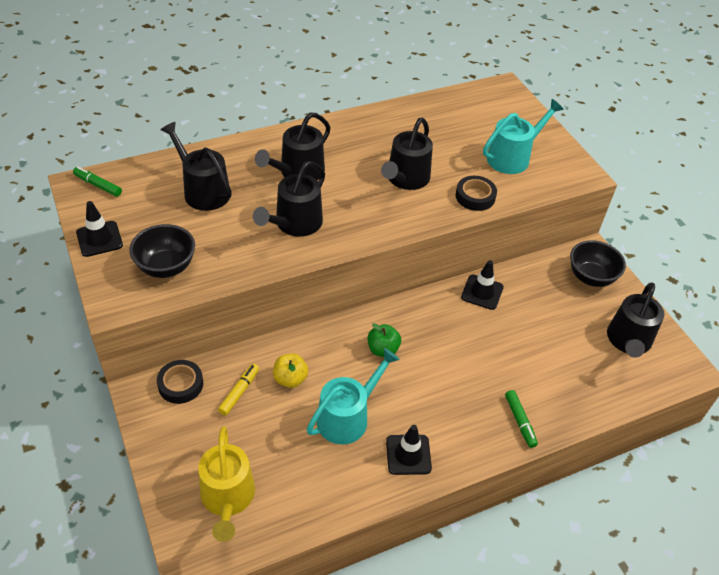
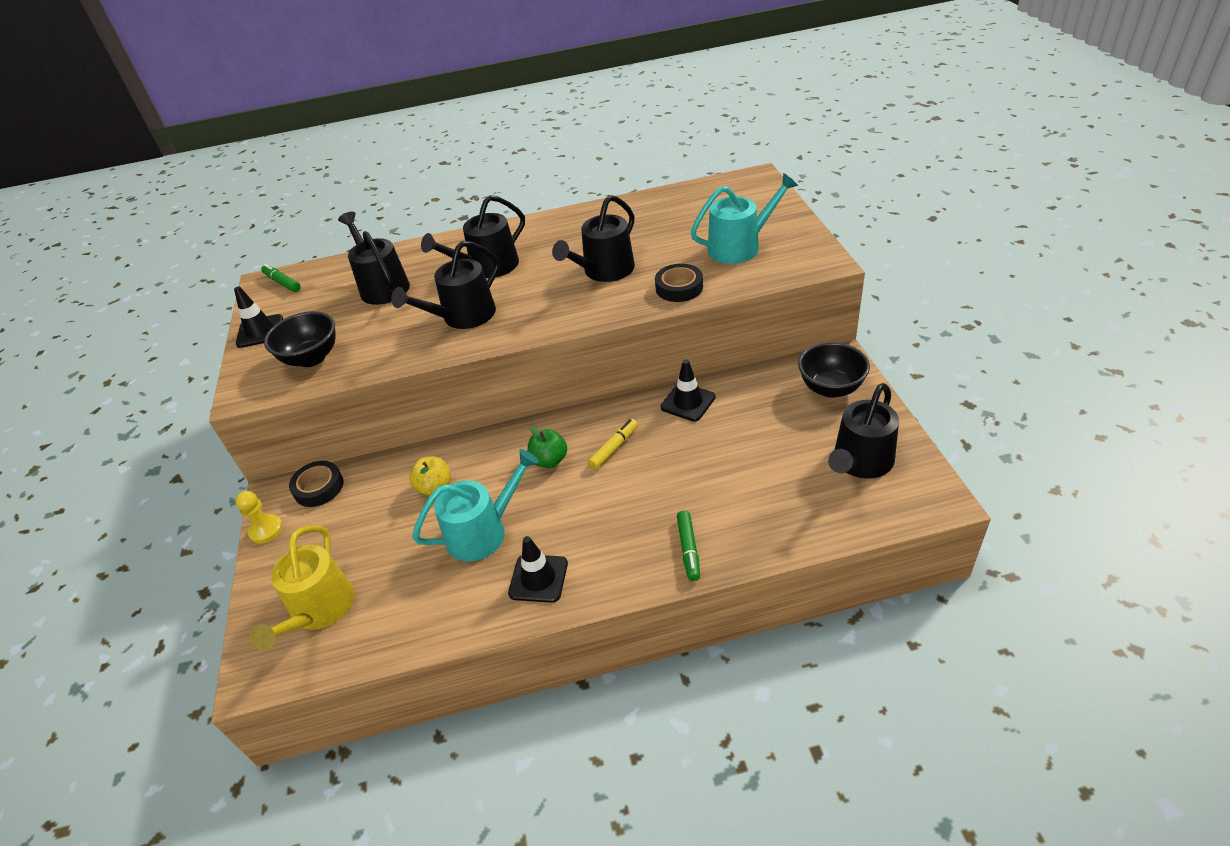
camera: 20 degrees right, 5 degrees down
yellow marker [218,364,259,416] -> yellow marker moved to [588,419,638,469]
none -> yellow pawn [235,491,283,544]

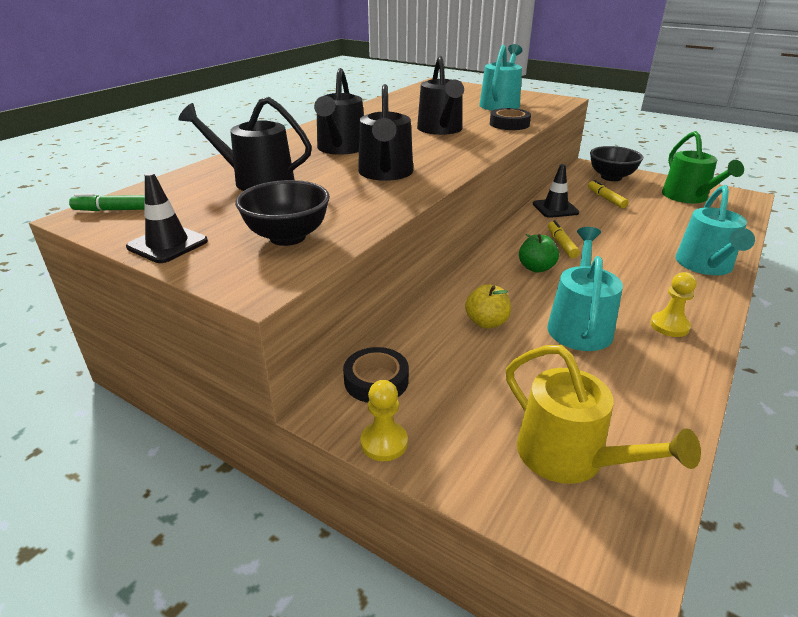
camera: 50 degrees left, 10 degrees down
black traffic cone [508,536,568,603] -> yellow pawn [650,272,697,337]
green marker [677,511,700,581] -> turquoise watering can [675,185,755,275]
black watering can [828,383,899,479] -> green watering can [662,131,744,203]
none -> yellow marker [588,180,629,208]

